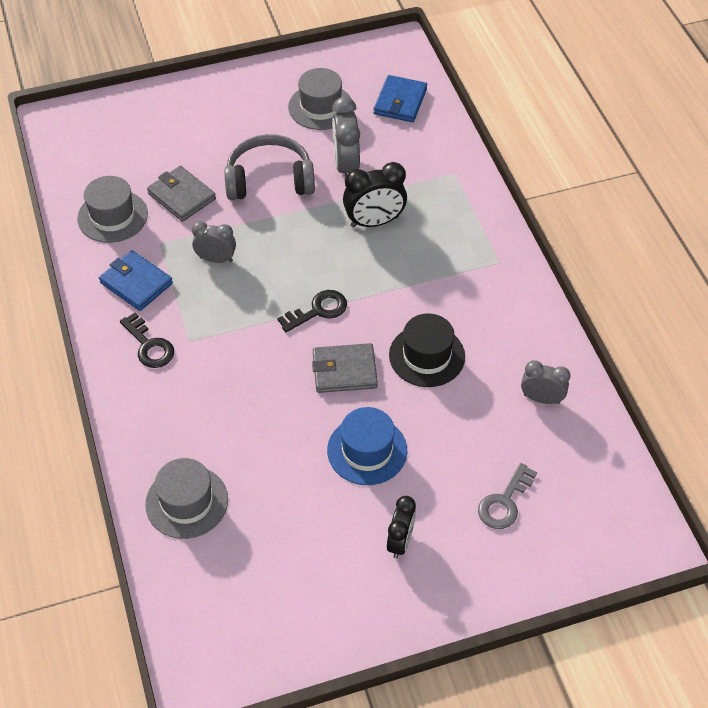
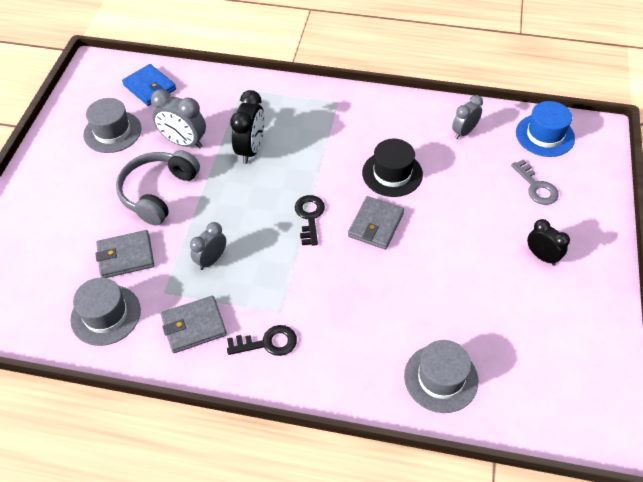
camera: 60 degrees left, 0 degrees up
blue wallet [99,250,173,311] -> grey wallet [161,296,227,353]
blue hat [327,407,407,485] -> blue hat moved to [516,101,575,157]

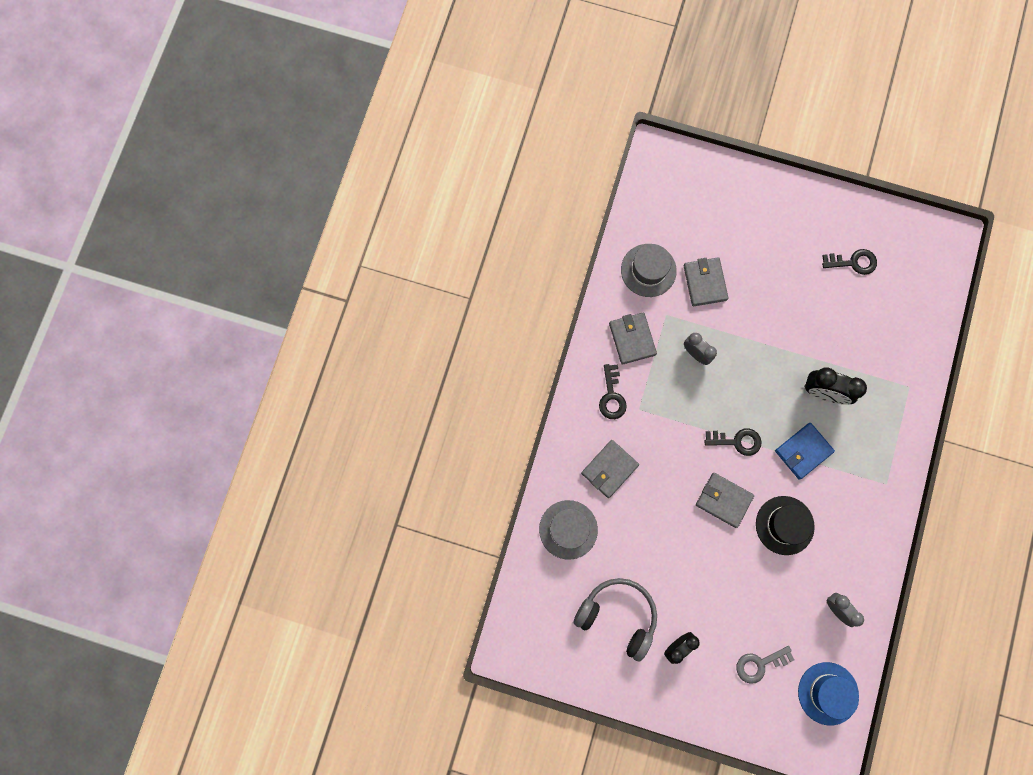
camera: 95 degrees right, 25 degrees up
grey hat [83,98,141,153] -> black key [822,249,877,275]
grey headphones [116,150,200,226] -> grey headphones moved to [574,578,657,662]
blue wallet [122,64,176,106] -> blue wallet moved to [775,423,835,480]
grey clock [151,89,206,149] -> none
none -> grey wallet [581,440,639,498]

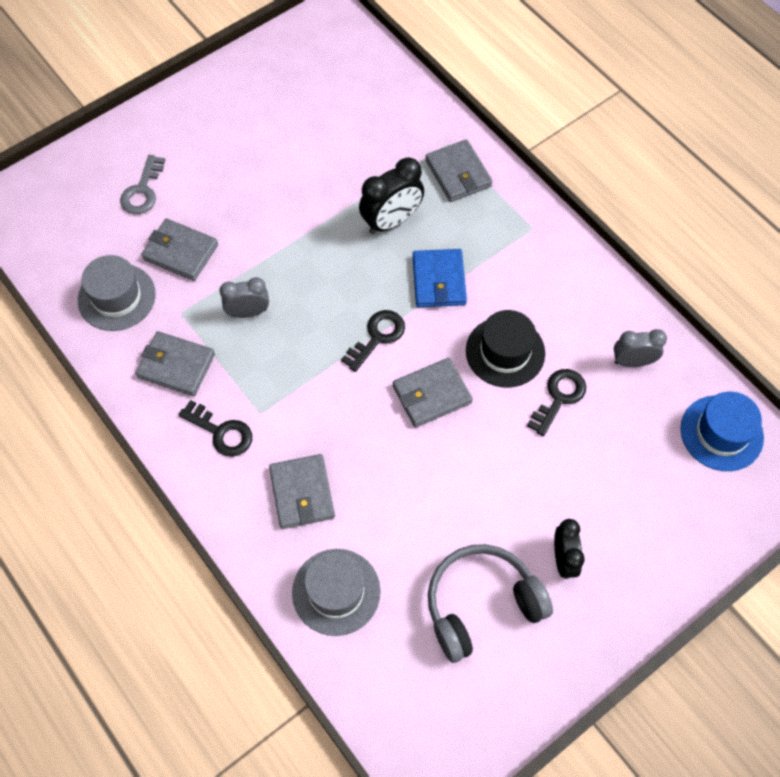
camera: 55 degrees left, 15 degrees down
grey key [736,646,794,684] -> grey key moved to [120,155,165,214]
black key [822,249,877,275] -> black key moved to [527,369,586,436]
none -> grey wallet [425,139,493,202]

